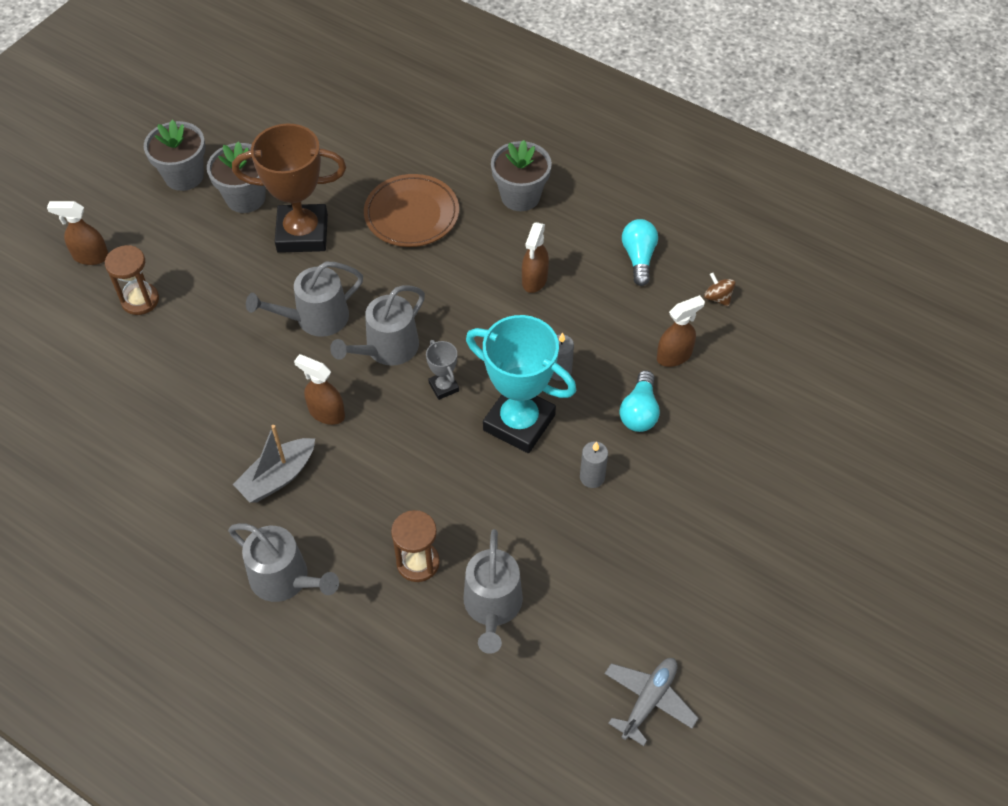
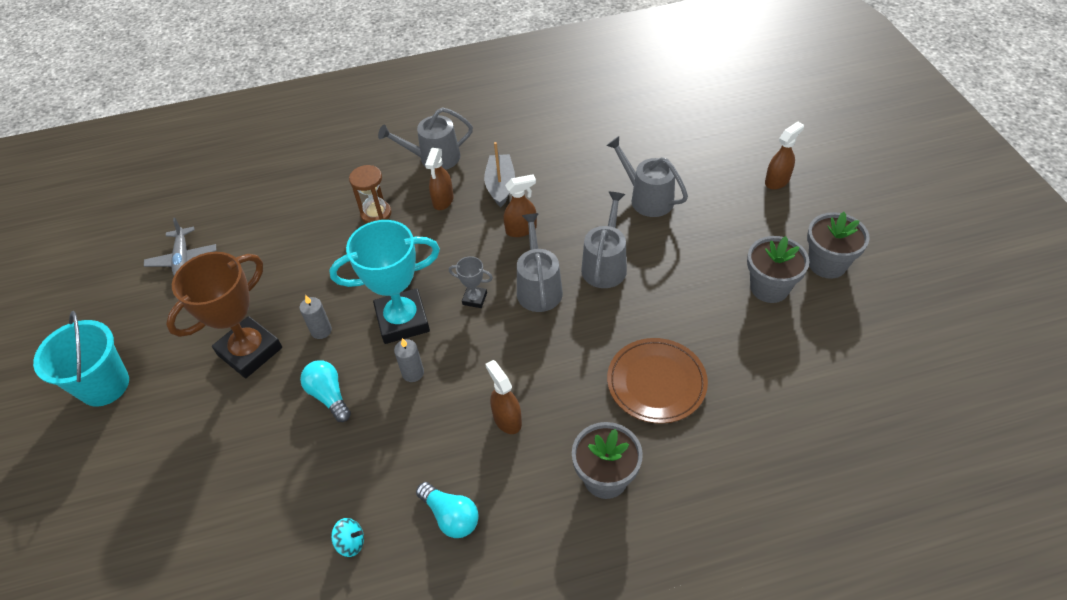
camera: 135 degrees right, 5 degrees down
brown hourglass [105,245,159,315] -> none
brown trophy [232,124,346,253] -> brown trophy moved to [166,252,282,378]
grey watering can [463,529,523,654] -> grey watering can moved to [606,136,688,217]
brown spray bottle [657,295,705,367] -> brown spray bottle moved to [425,148,454,210]
brown spinning top [704,273,736,306] -> turquoise spinning top [331,518,364,557]
none -> turquoise bucket [33,311,129,407]

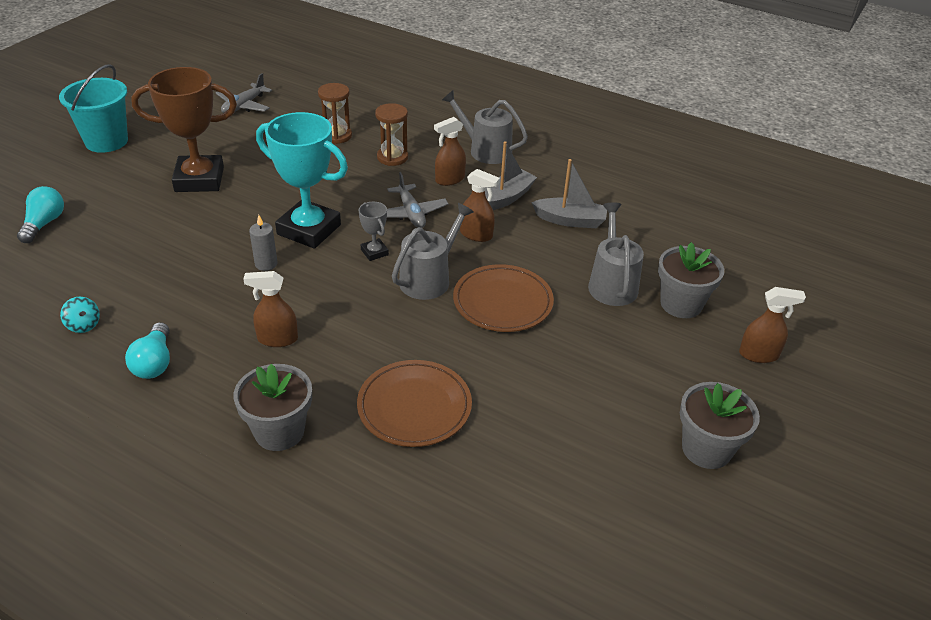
camera: 40 degrees right, 10 degrees down
grey candle [299,295,332,339] -> none
turquoise light bulb [300,360,351,422] -> turquoise light bulb moved to [17,186,64,243]
brown spray bottle [485,360,522,434] -> brown spray bottle turned 105 degrees counterclockwise [243,271,298,347]
grey watering can [581,192,627,288] -> brown plate [453,264,554,332]
grey flower pot [747,236,809,303] -> grey flower pot moved to [658,242,724,318]
none -> brown hourglass [318,83,352,144]
none -> grey plane [387,172,448,228]
none -> grey boat [531,159,607,228]

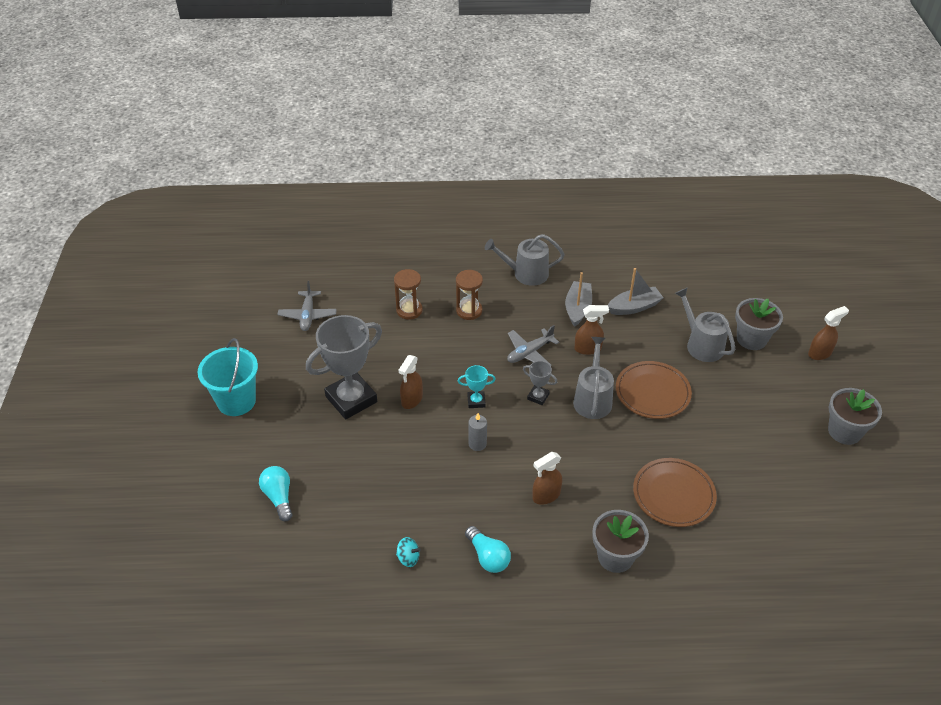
camera: 30 degrees left, 5 degrees up
brown trophy [131,67,237,192] -> grey trophy [306,315,382,419]
turquoise trophy [256,112,348,249] -> turquoise trophy [458,365,496,408], size x0.44
grey plane [387,172,448,228] -> grey plane turned 105 degrees clockwise [507,325,559,366]
brown spray bottle [434,117,466,186] -> brown spray bottle moved to [399,355,423,409]

